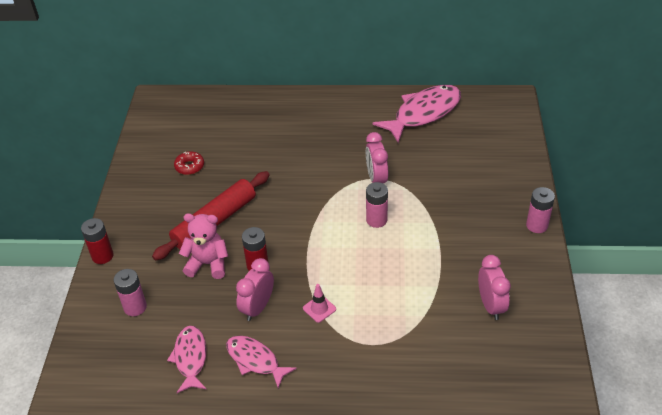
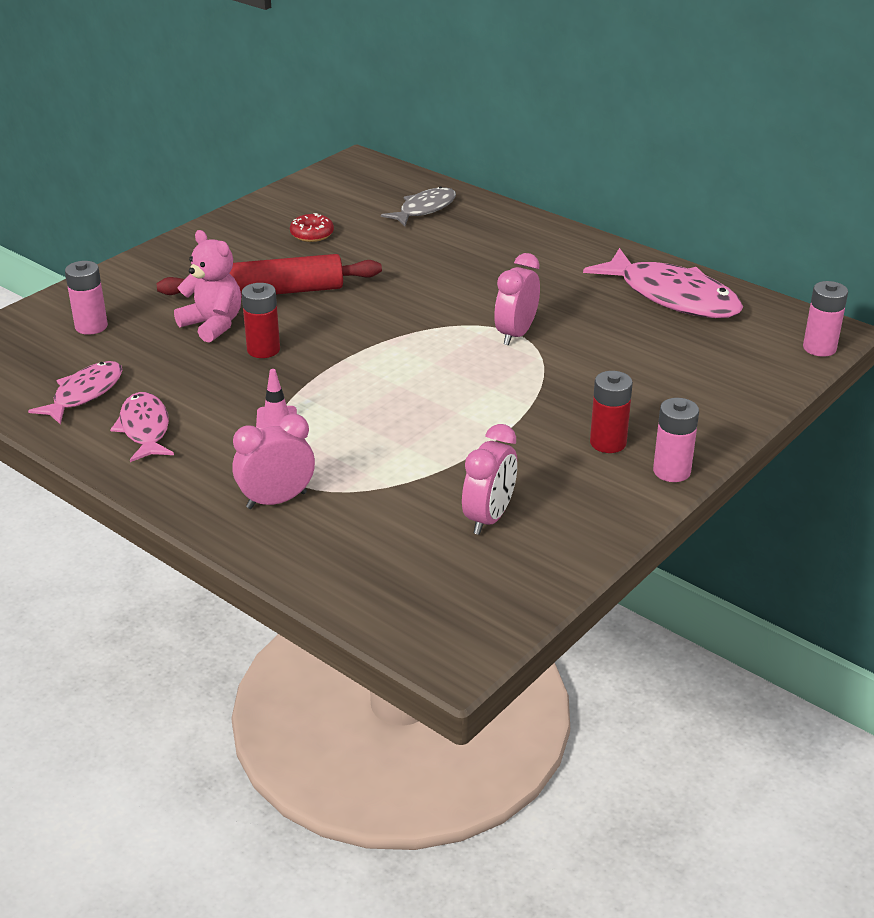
camera: 35 degrees right, 10 degrees down
red battery [81,218,114,264] -> red battery moved to [590,371,633,453]
pink clock [236,258,274,321] -> pink clock moved to [232,414,315,509]
pink battery [366,182,388,228] -> pink battery moved to [803,281,848,357]
pink fish [372,85,461,143] -> pink fish turned 45 degrees clockwise [583,248,743,318]
none -> grey fish [381,187,456,226]

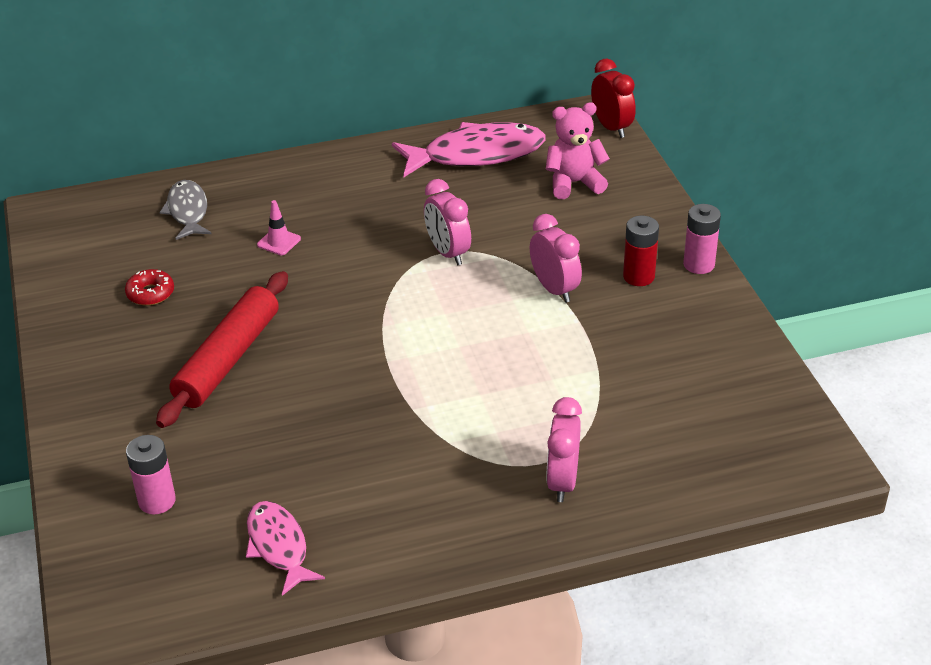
camera: 55 degrees left, 5 degrees up
pink fish [110,392,174,462] -> none
pink teddy bear [174,230,241,343] -> pink teddy bear moved to [546,102,610,199]
red battery [242,283,280,358] -> none
pink traffic cone [256,369,297,430] -> pink traffic cone moved to [257,200,301,255]
pink clock [462,424,517,535] -> pink clock moved to [530,214,582,303]
pink battery [803,281,848,357] -> red clock [591,59,636,138]

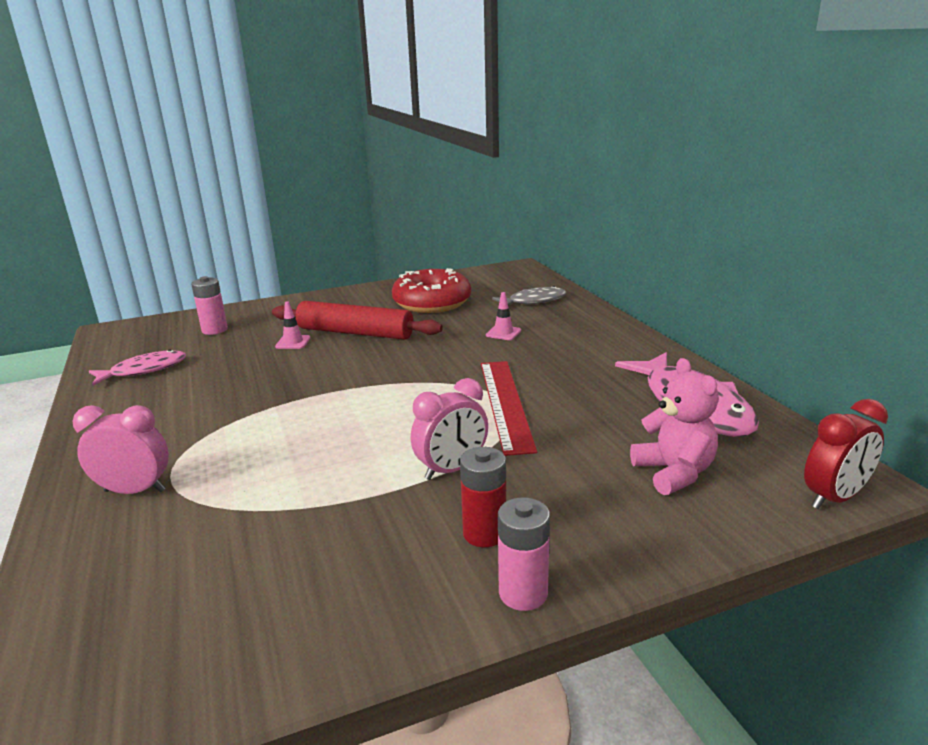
camera: 85 degrees right, 15 degrees down
red donut [125,269,174,306] -> red donut [392,268,471,313], size x2.22
pink clock [424,179,471,265] -> red ruler [481,361,537,456]
none -> pink traffic cone [275,301,311,349]

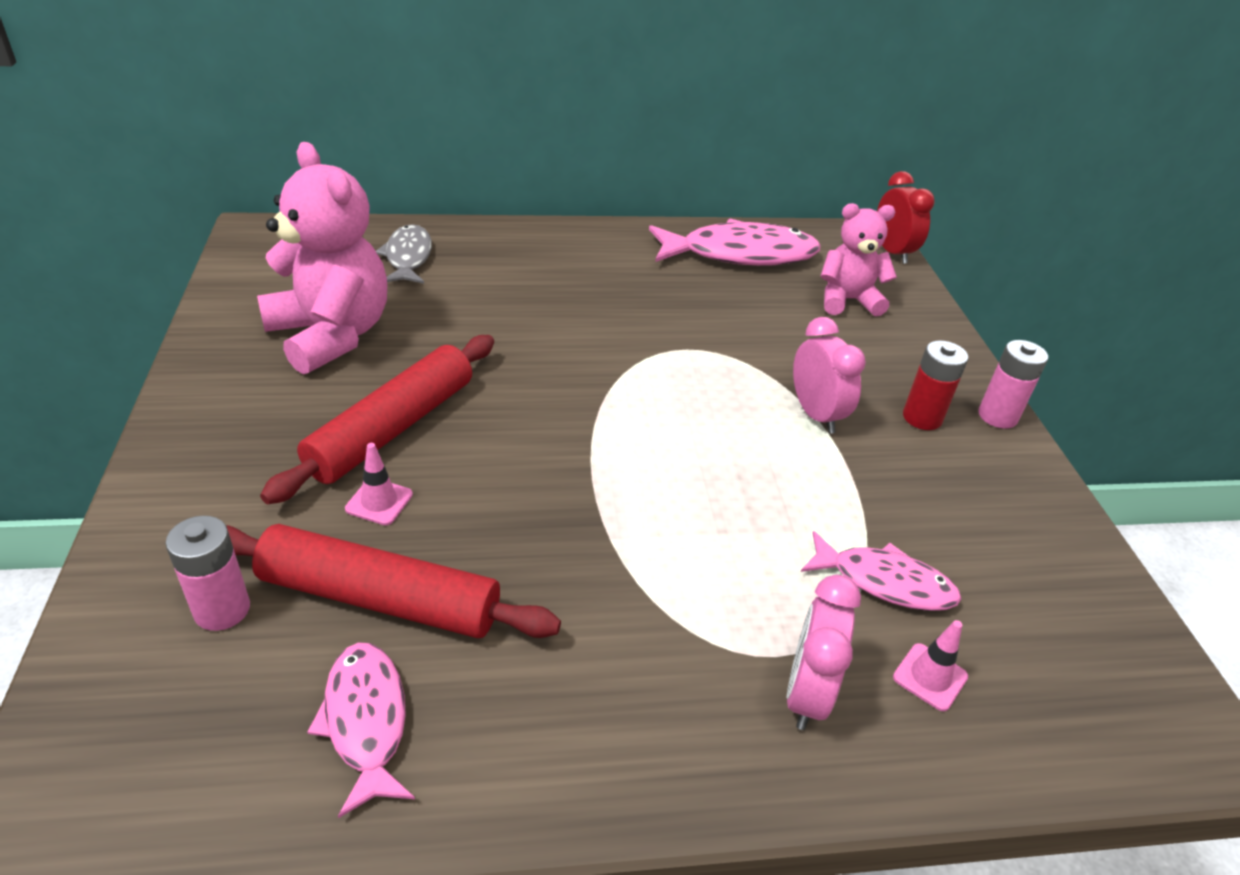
camera: 80 degrees left, 15 degrees up
red donut [392,268,471,313] -> pink teddy bear [257,142,387,375]
red ruler [481,361,537,456] -> none
pink traffic cone [486,292,521,340] -> pink traffic cone moved to [893,620,968,711]
none -> red rolling pin [226,524,561,638]
none -> pink fish [801,531,961,611]

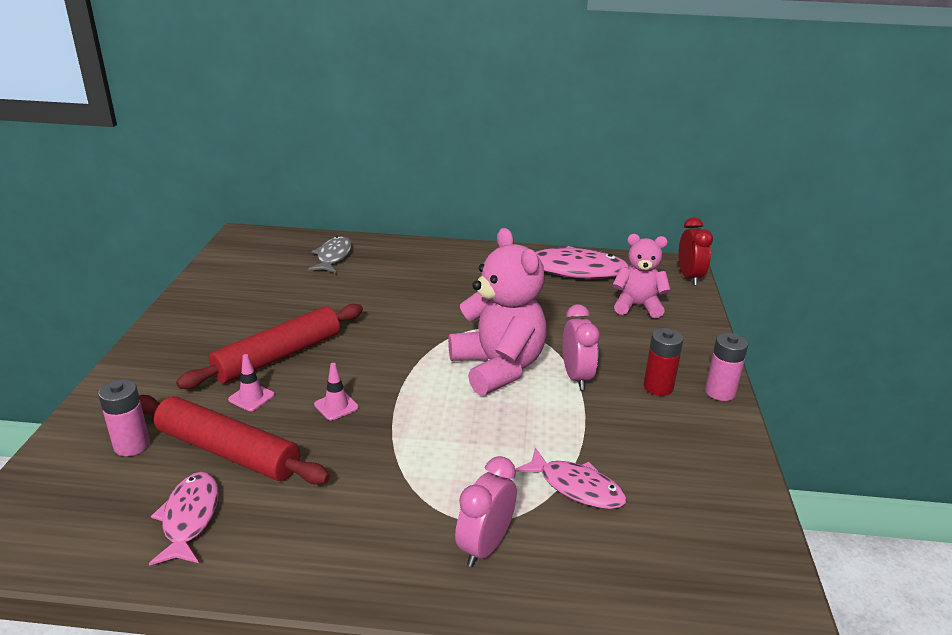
camera: 15 degrees right, 10 degrees down
pink teddy bear [257,142,387,375] -> pink teddy bear moved to [448,228,547,396]
pink traffic cone [893,620,968,711] -> pink traffic cone moved to [314,363,359,421]

